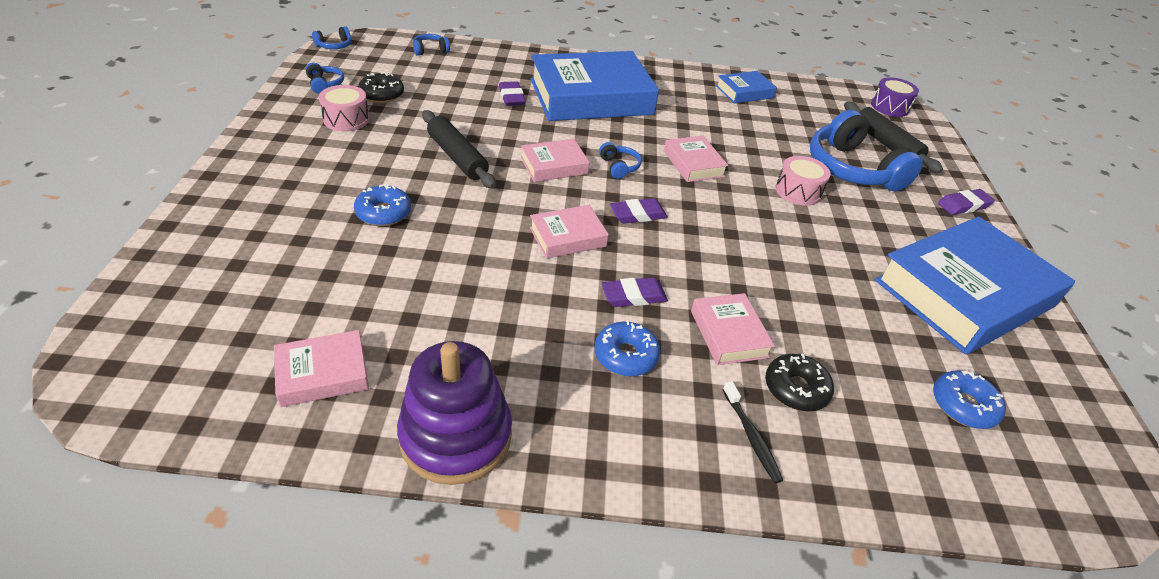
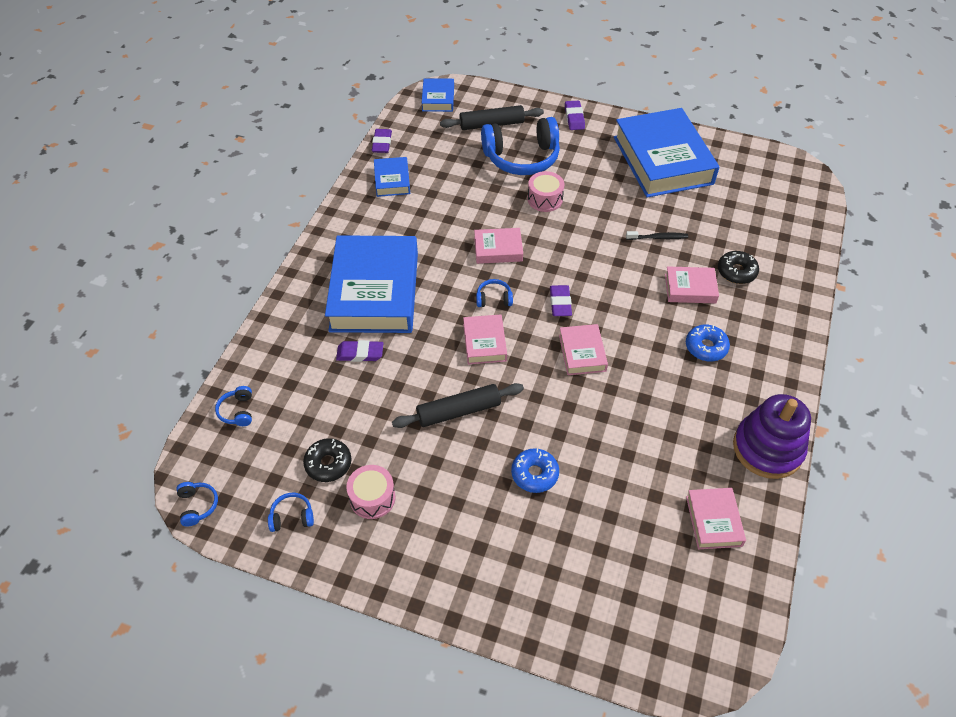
camera: 70 degrees left, 10 degrees up
purple eraser [601,277,668,307] -> purple eraser moved to [372,129,392,153]
black toothbrush [722,381,783,483] -> black toothbrush moved to [626,231,688,240]
purple drum [871,77,919,117] -> blue book [422,78,454,112]
blue donut [933,370,1006,429] -> none

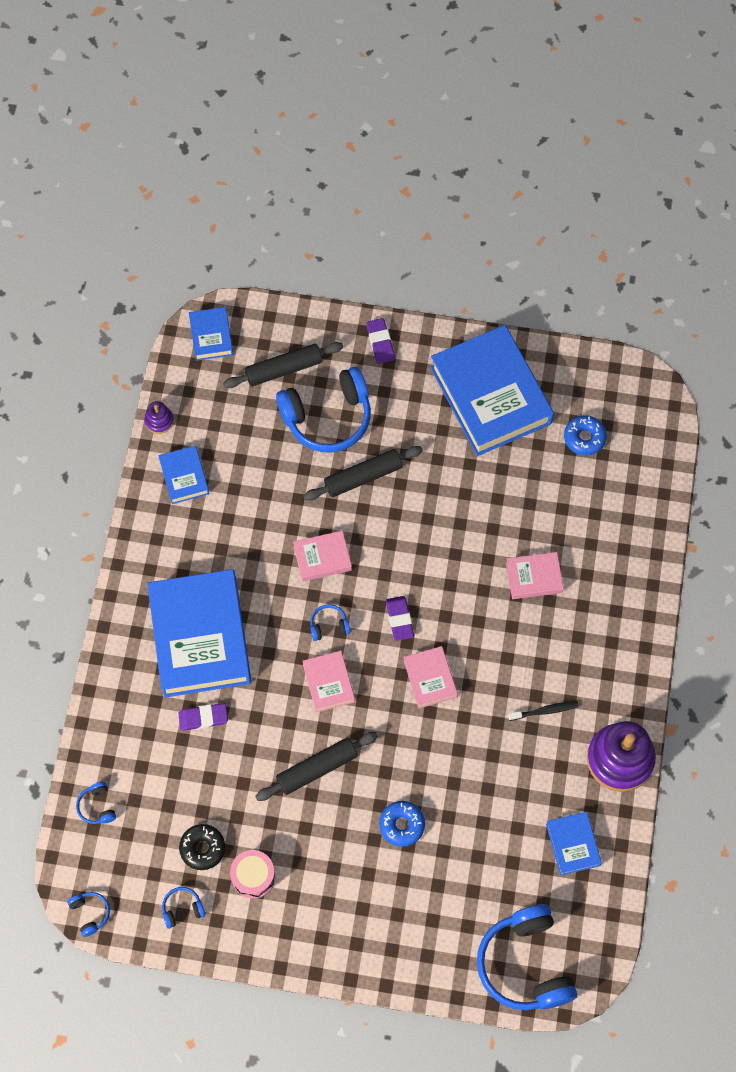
camera: 10 degrees left, 15 degrees up
purple eraser [372,129,392,153] -> purple stacking toy [145,401,174,434]
pink drum [527,171,564,212] -> black rolling pin [304,446,423,501]
black toothbrush [626,231,688,240] -> black toothbrush moved to [508,701,579,721]
blue donut [686,325,730,362] -> blue donut moved to [564,415,607,456]
pink book [686,488,746,549] -> blue book [546,812,602,876]
black donut [718,251,759,284] -> none
none -> blue headphones [477,904,577,1010]

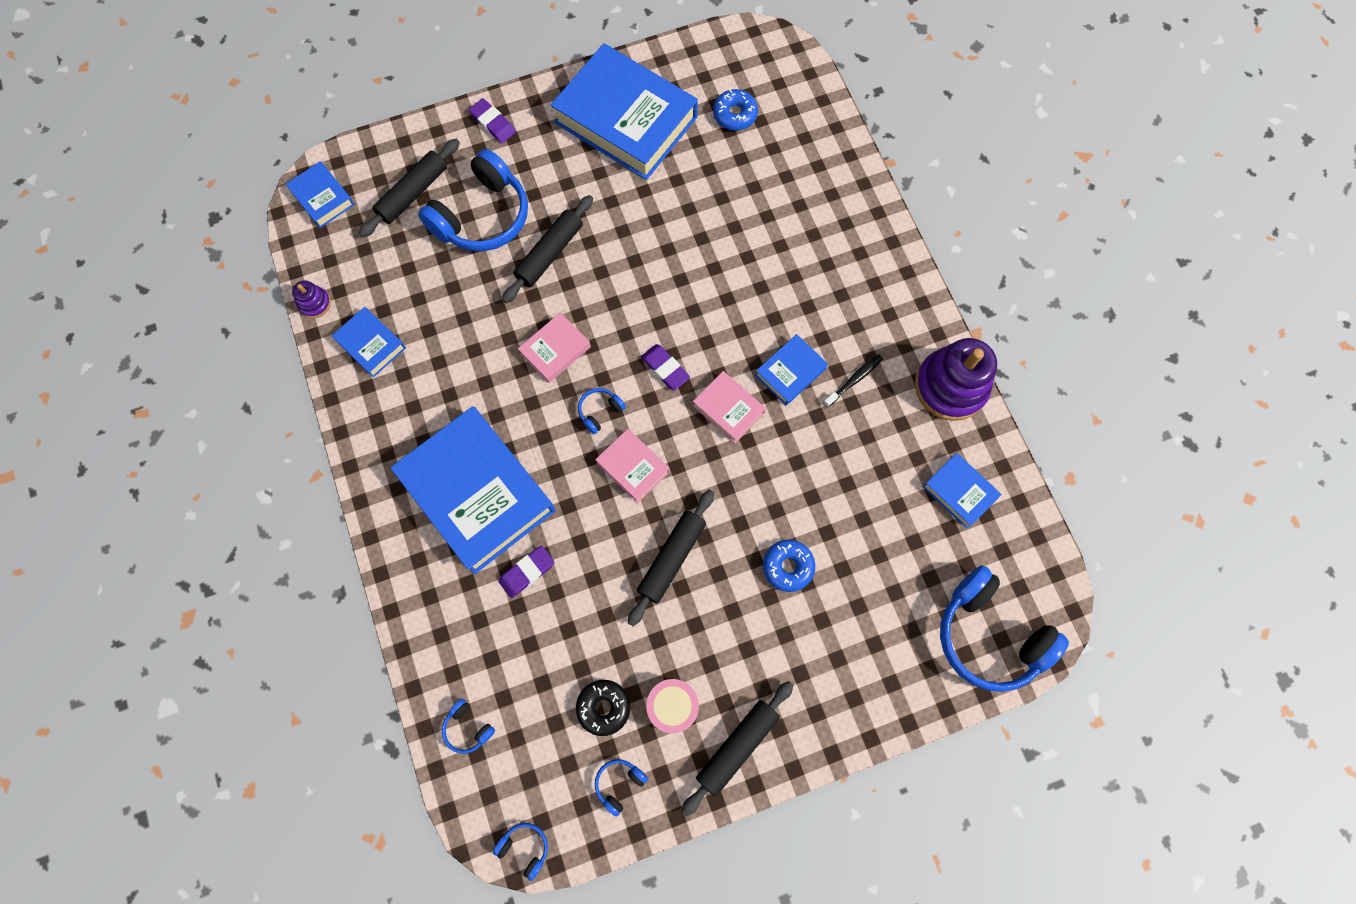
camera: 30 degrees left, 5 degrees up
pink book [506,552,564,599] -> none
none -> black rolling pin [681,681,794,817]
none -> blue book [755,334,828,406]

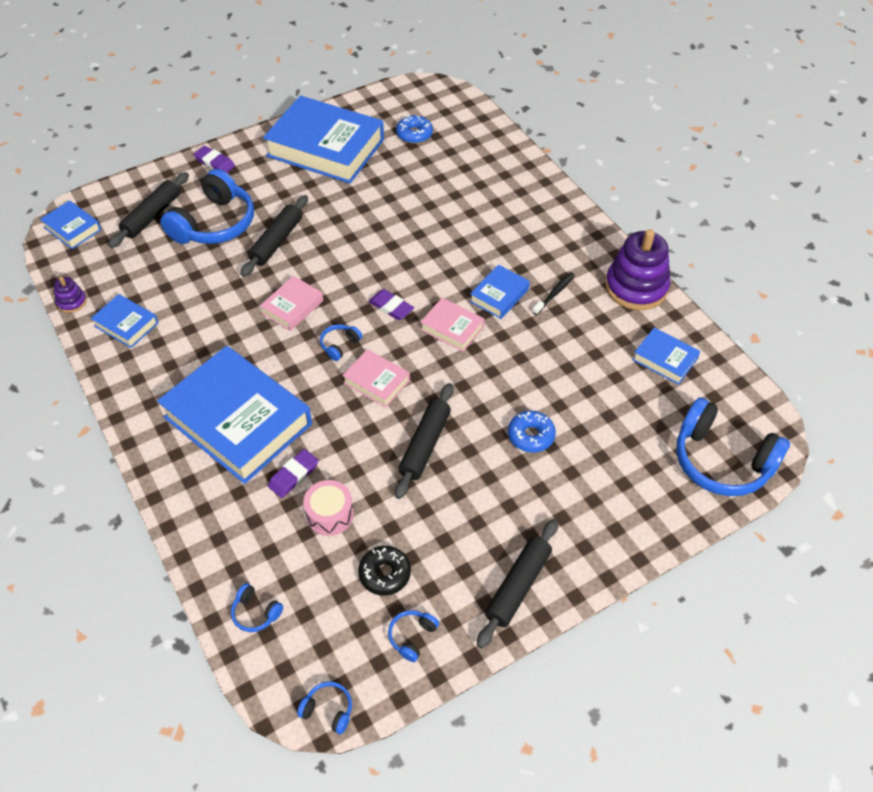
camera: 10 degrees left, 20 degrees down
pink drum [646,679,699,734] -> pink drum moved to [303,480,354,536]

